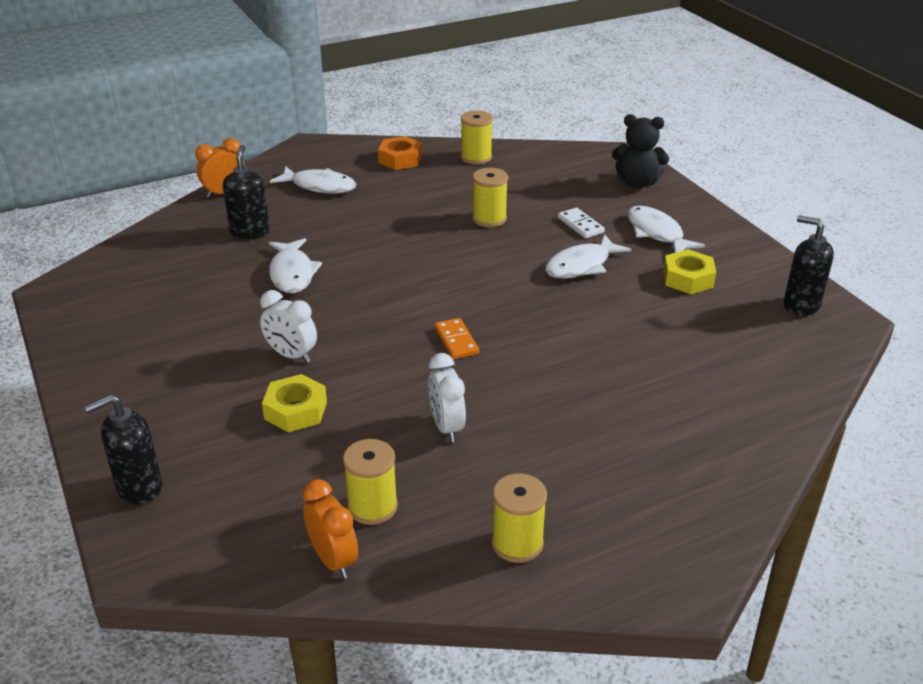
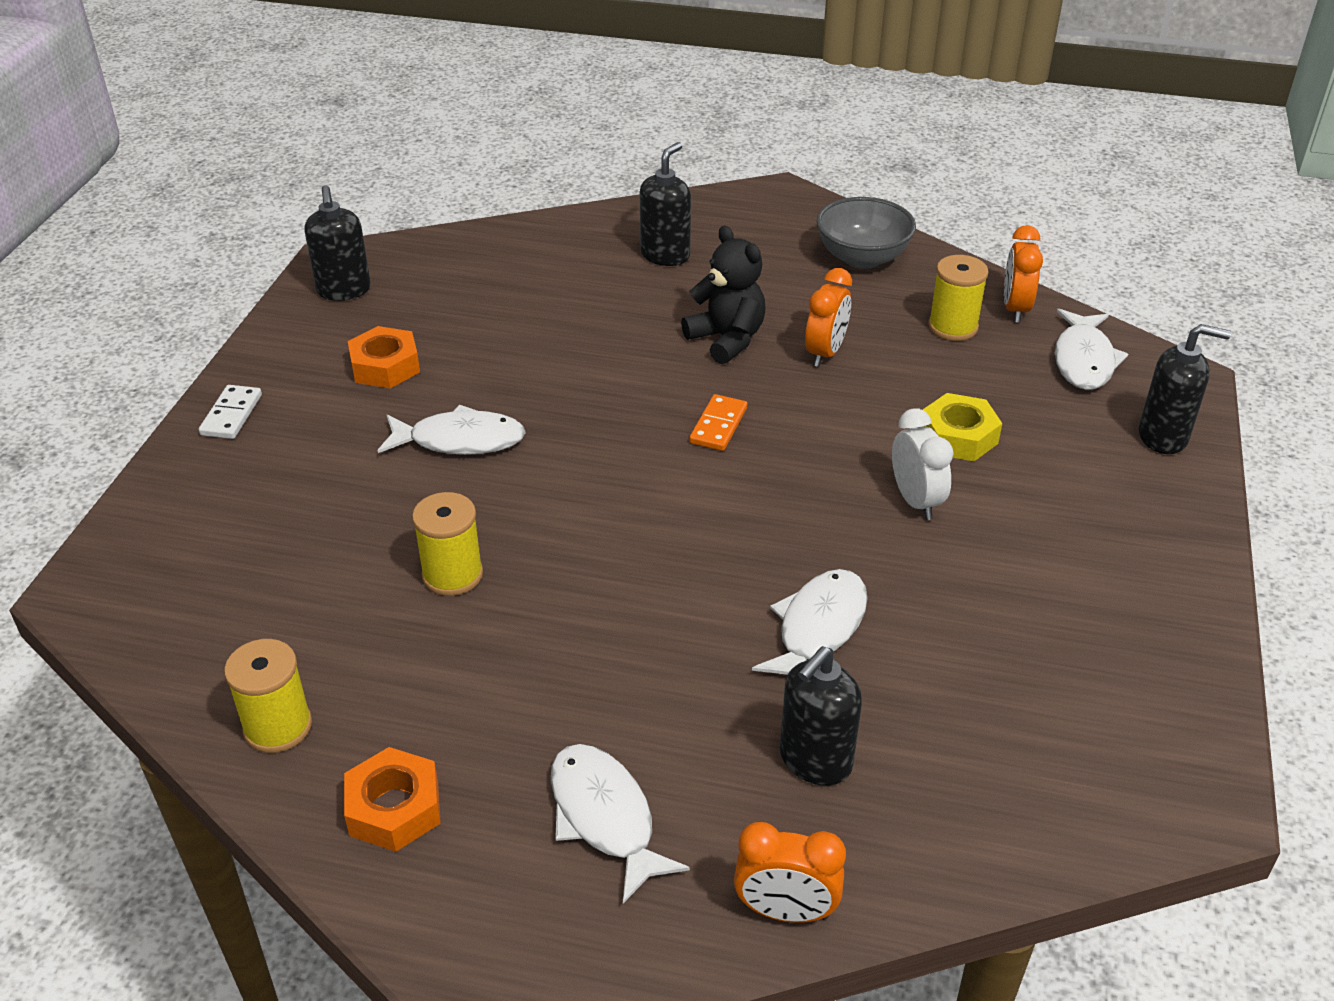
camera: 140 degrees left, 5 degrees up
white clock [428,353,466,442] -> orange clock [805,268,852,367]
yellow spool [492,473,547,563] -> grey bowl [816,197,916,269]
white domino [558,208,605,238] -> white domino moved to [199,385,262,439]
black teddy bear [612,114,669,188] -> black teddy bear moved to [681,226,766,364]
white fish [627,206,705,253] -> white fish moved to [1055,309,1128,390]
yellow nut [663,249,716,294] -> orange nut [348,326,420,388]
none -> black soap dispenser [640,142,691,266]

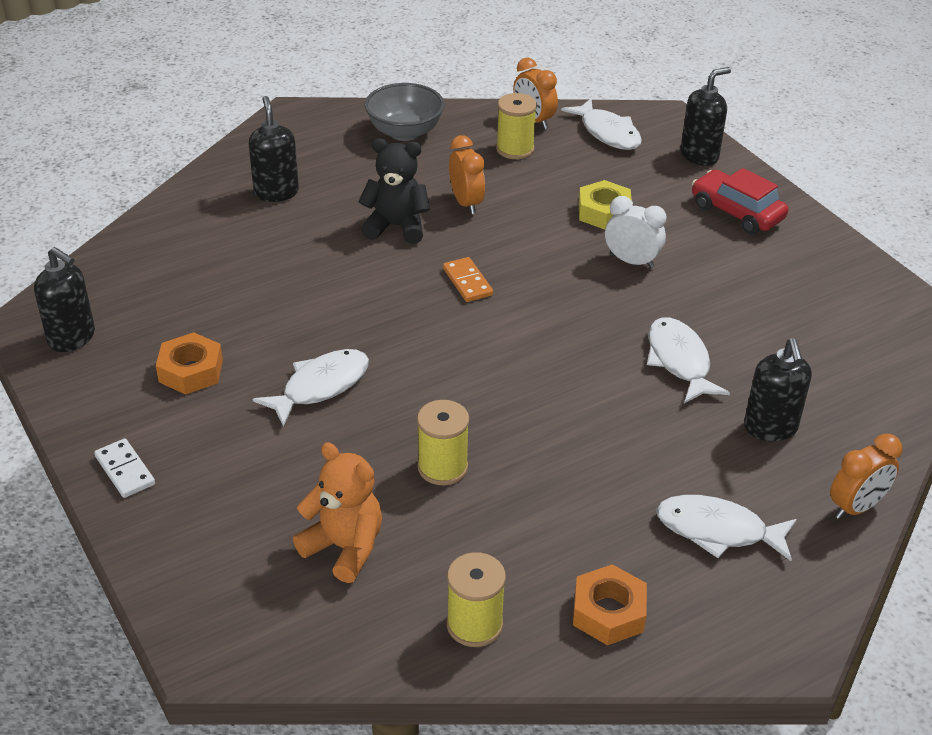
camera: 45 degrees left, 0 degrees up
none -> orange teddy bear [293,442,382,583]
none -> red car [692,168,788,234]

